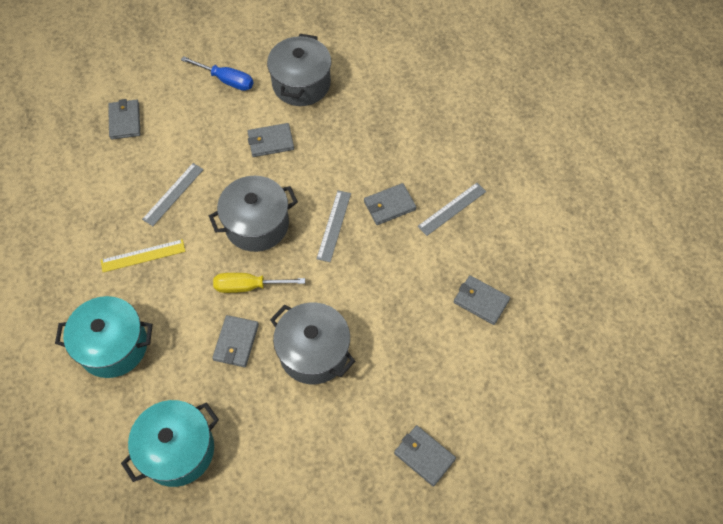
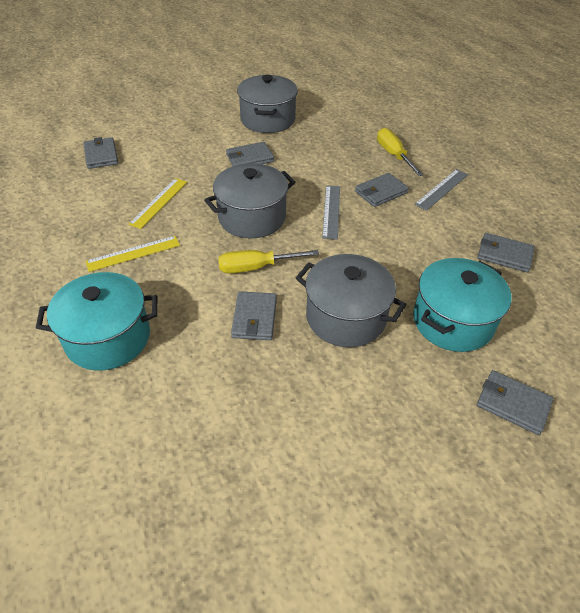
camera: 10 degrees left, 15 degrees down
turquoise pot [121,400,219,487] -> turquoise pot moved to [413,258,512,352]
grey ruler [142,163,204,226] -> yellow ruler [128,178,187,229]
blue screwdriver [181,56,253,91] -> none
none -> yellow screwdriver [377,128,424,176]

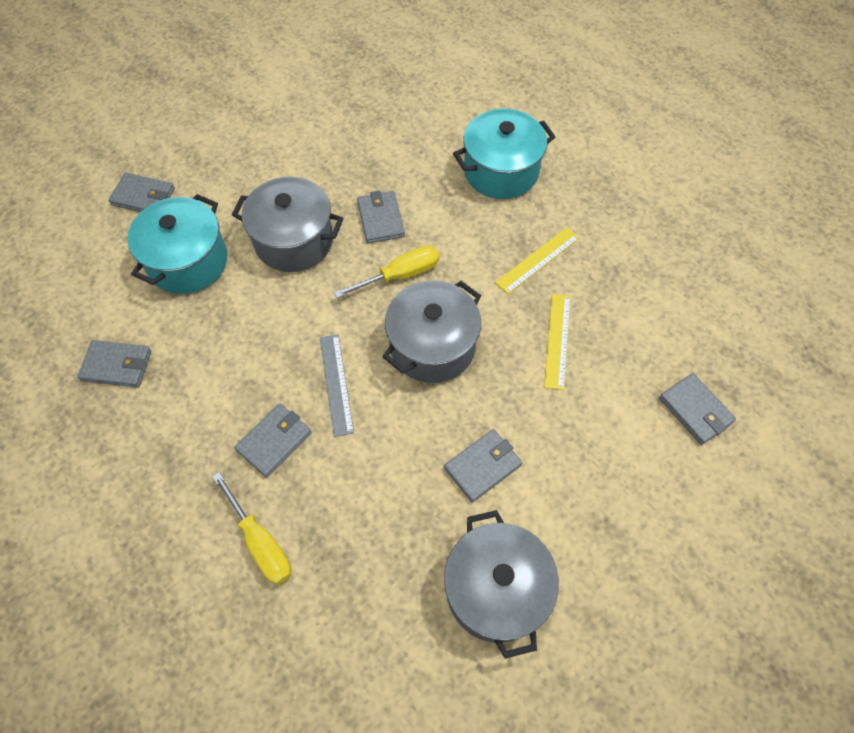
camera: 165 degrees right, 15 degrees up
grey ruler [414,169,468,211] -> none

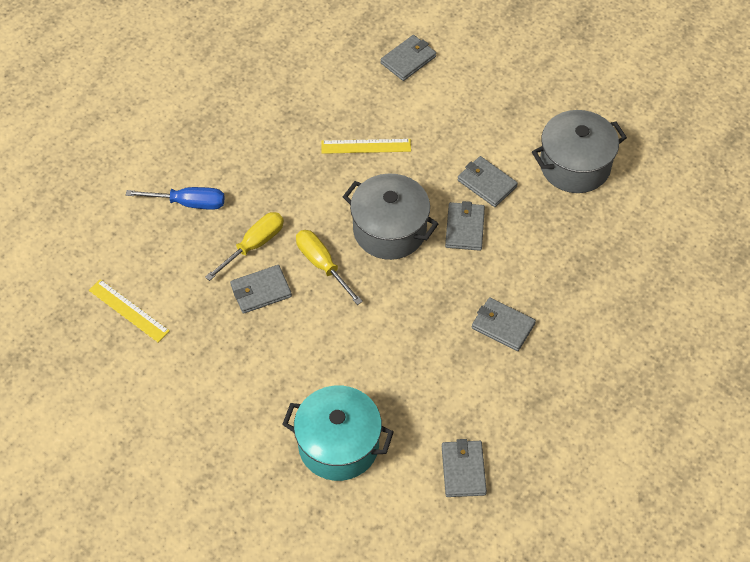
camera: 100 degrees left, 5 degrees down
grey wallet [108,173,175,212] -> grey wallet moved to [445,201,485,251]
yellow screwdriver [212,472,292,585] -> yellow screwdriver moved to [205,212,284,281]
grey pot [232,177,343,272] -> none
grey ruler [320,335,354,437] -> none
turquoise pot [453,109,555,199] -> blue screwdriver [126,187,225,210]
yellow ruler [495,228,579,294] -> yellow ruler moved to [89,279,170,342]

